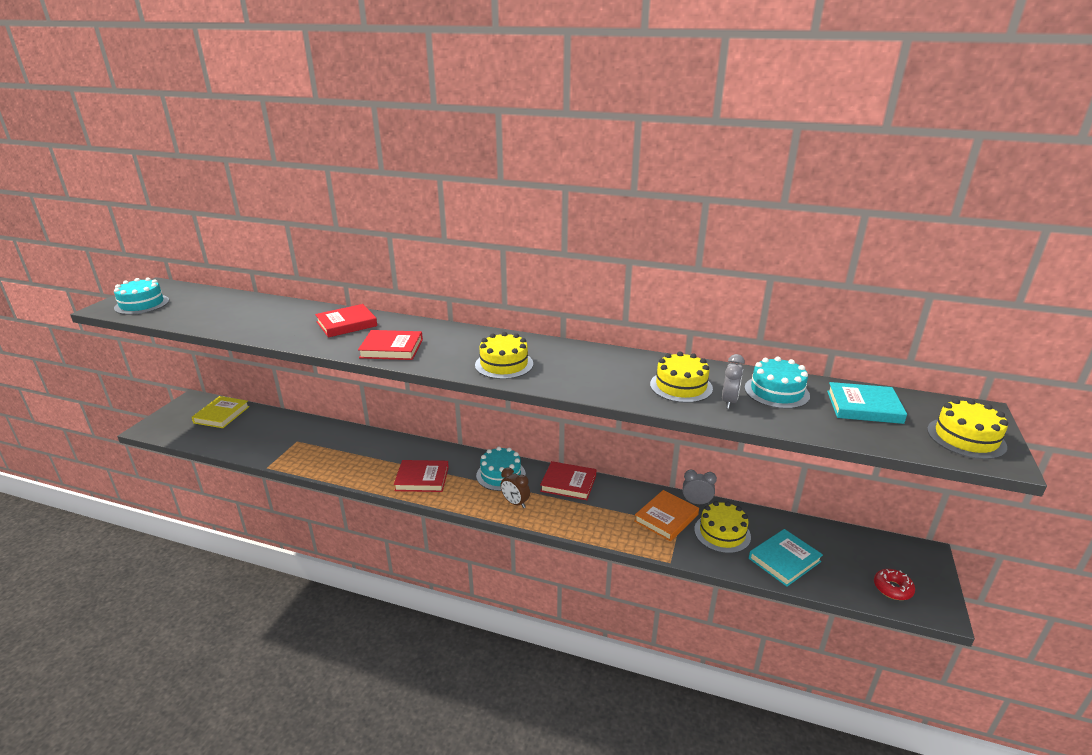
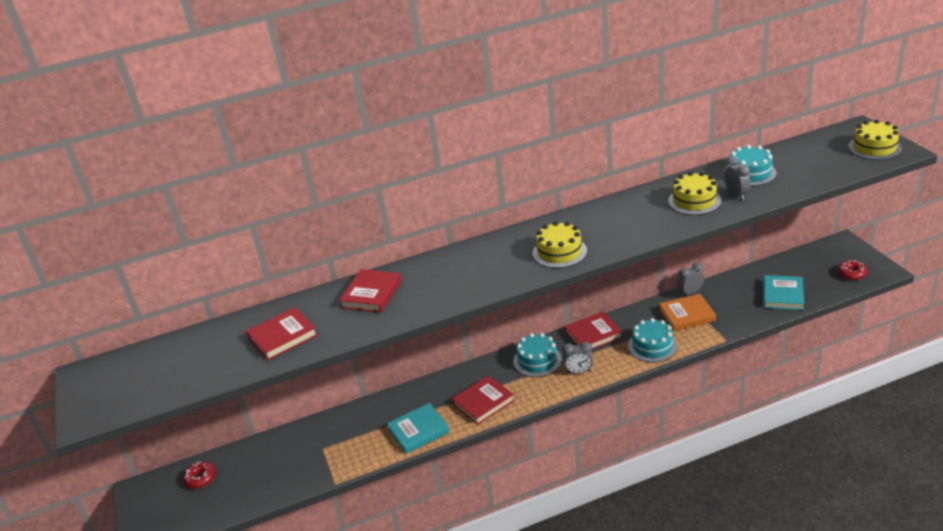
camera: 35 degrees left, 5 degrees up
turquoise cake [114,278,169,315] -> turquoise cake moved to [628,318,678,363]
yellow book [192,396,250,428] -> red donut [183,462,216,489]
red book [358,330,423,360] -> red book moved to [246,307,317,360]
brown clock [500,467,530,508] -> grey clock [562,342,593,374]
orange book [634,490,699,541] -> orange book turned 75 degrees clockwise [659,294,716,331]
yellow cake [694,501,751,553] -> none
turquoise book [827,382,907,424] -> turquoise book moved to [387,403,450,454]

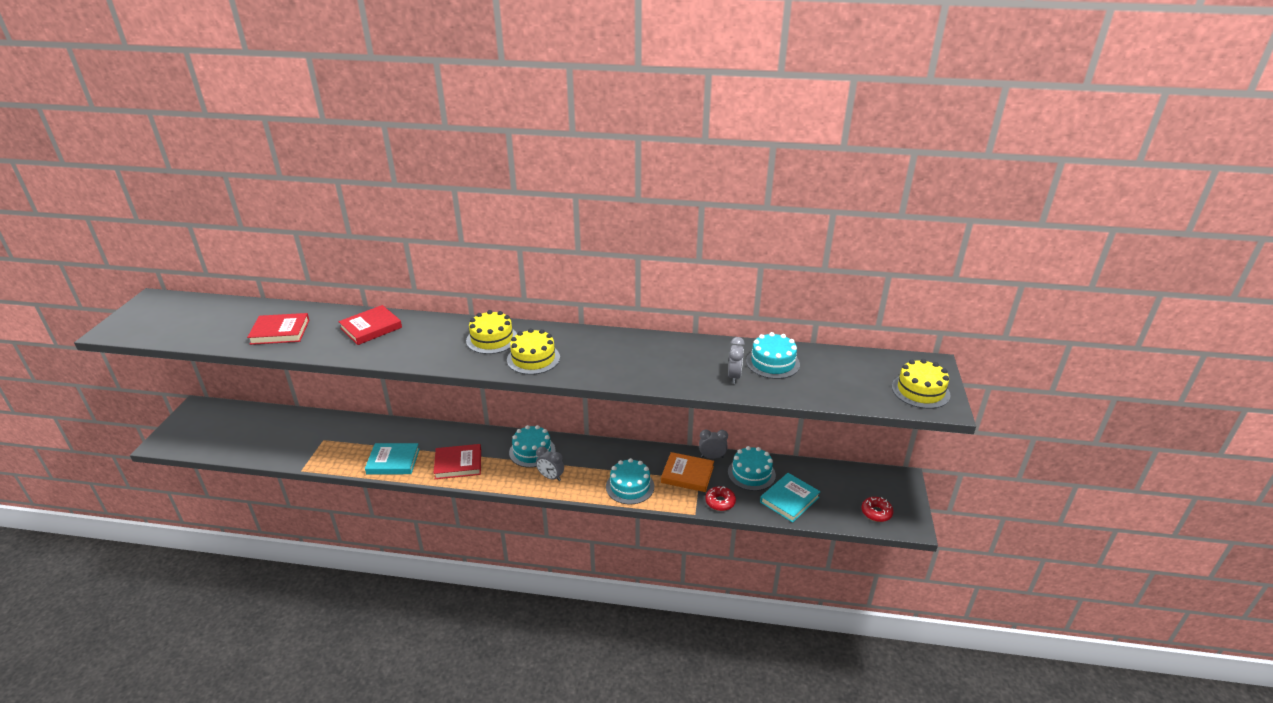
camera: 25 degrees right, 0 degrees up
red donut [183,462,216,489] -> red donut moved to [705,486,736,511]
red book [565,312,623,349] -> none
yellow cake [668,172,721,215] -> yellow cake moved to [466,310,517,354]
none -> turquoise cake [728,446,776,491]

